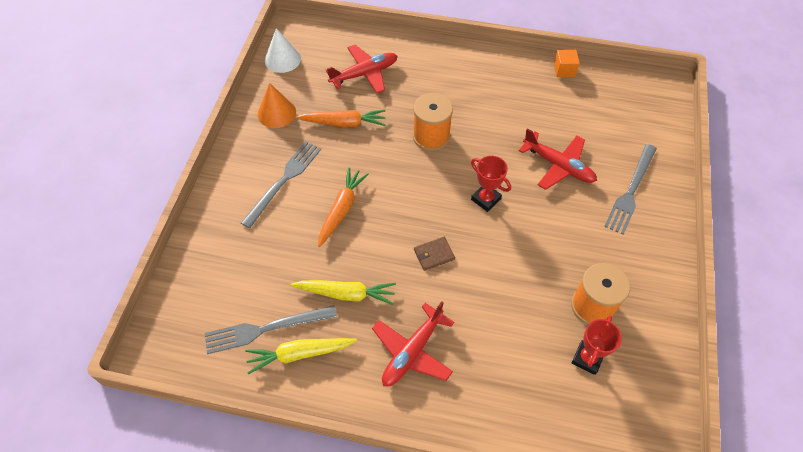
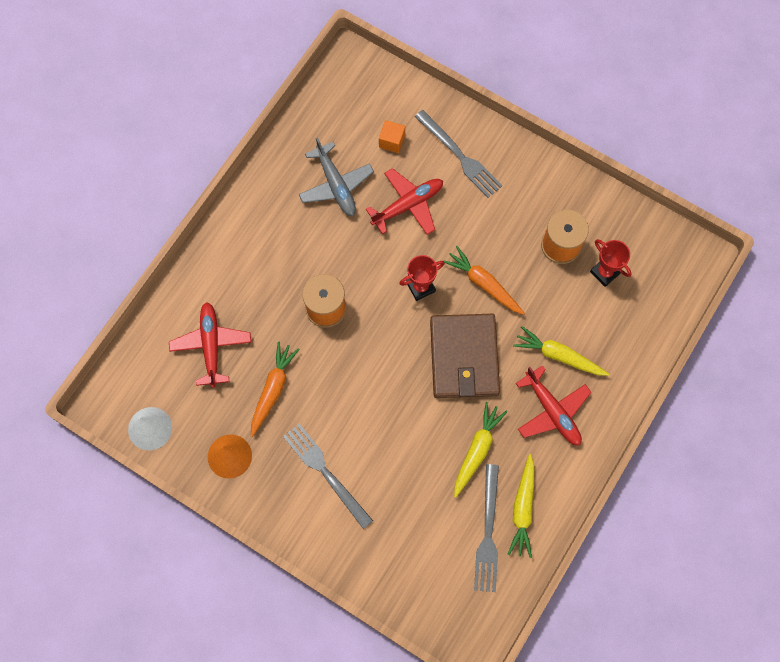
camera: 70 degrees left, 15 degrees up
orange carrot [318,167,369,247] -> orange carrot moved to [443,246,525,315]
brown wallet [414,237,455,271] -> brown wallet [430,314,500,398], size x2.48
orange cube [554,50,580,77] -> orange cube moved to [379,120,405,153]
none -> grey plane [299,137,374,216]
none -> yellow carrot [513,326,610,376]

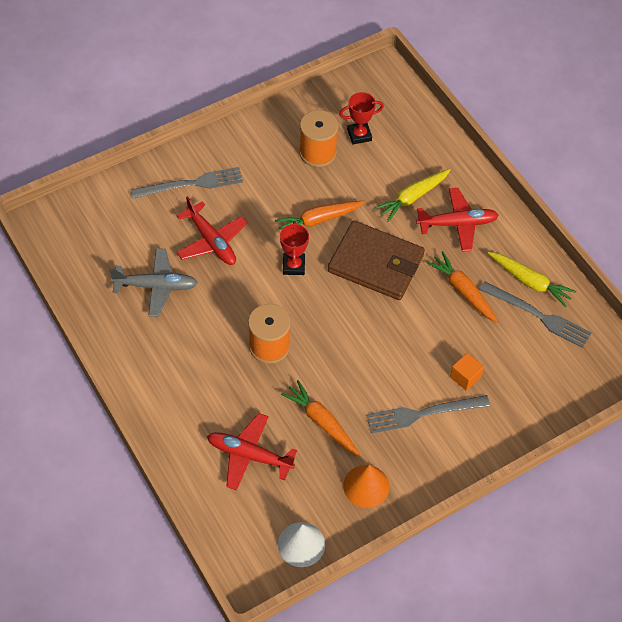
camera: 65 degrees left, 15 degrees down
red plane [366,168,443,235] -> red plane turned 150 degrees clockwise [176,196,248,265]
orange cube [379,120,405,153] -> orange cube moved to [450,353,484,391]
yellow carrot [454,402,507,497] -> orange carrot [426,251,499,323]

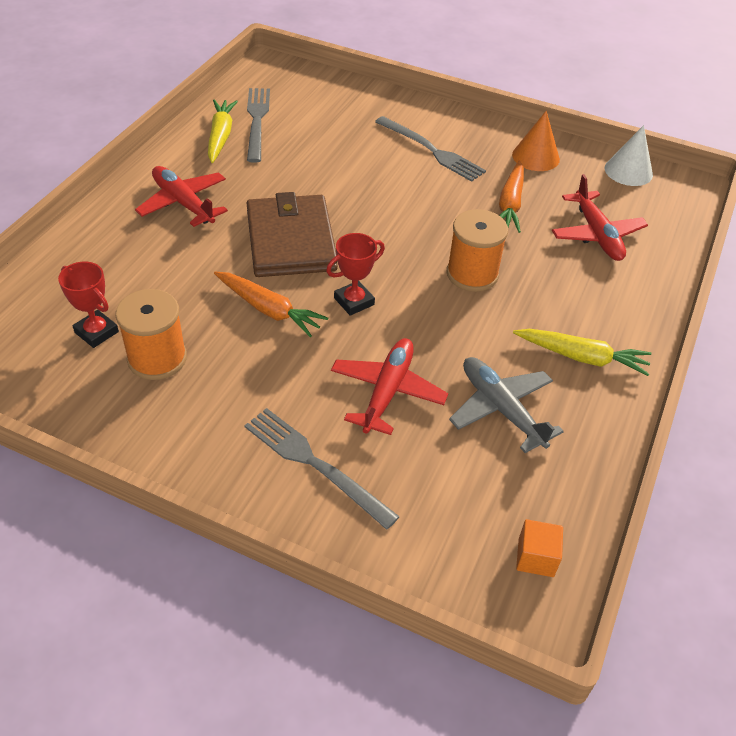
camera: 125 degrees left, 10 degrees down
yellow carrot [374,169,450,222] -> yellow carrot moved to [513,329,651,376]
orange carrot [426,251,499,323] -> none
orange cube [450,353,484,391] -> orange cube moved to [516,519,563,577]

